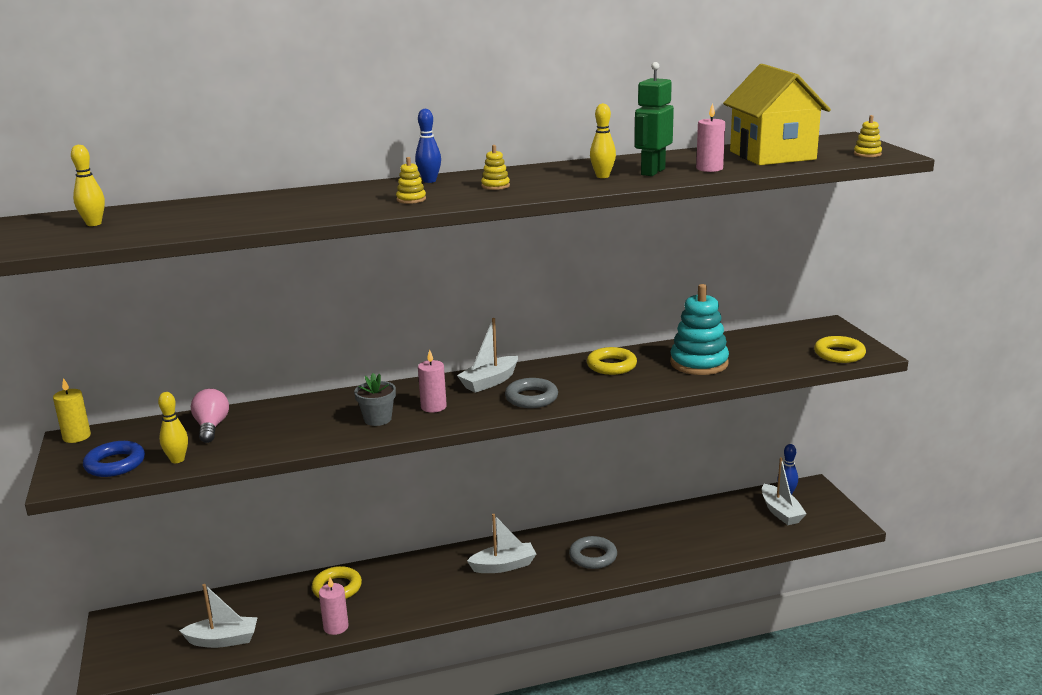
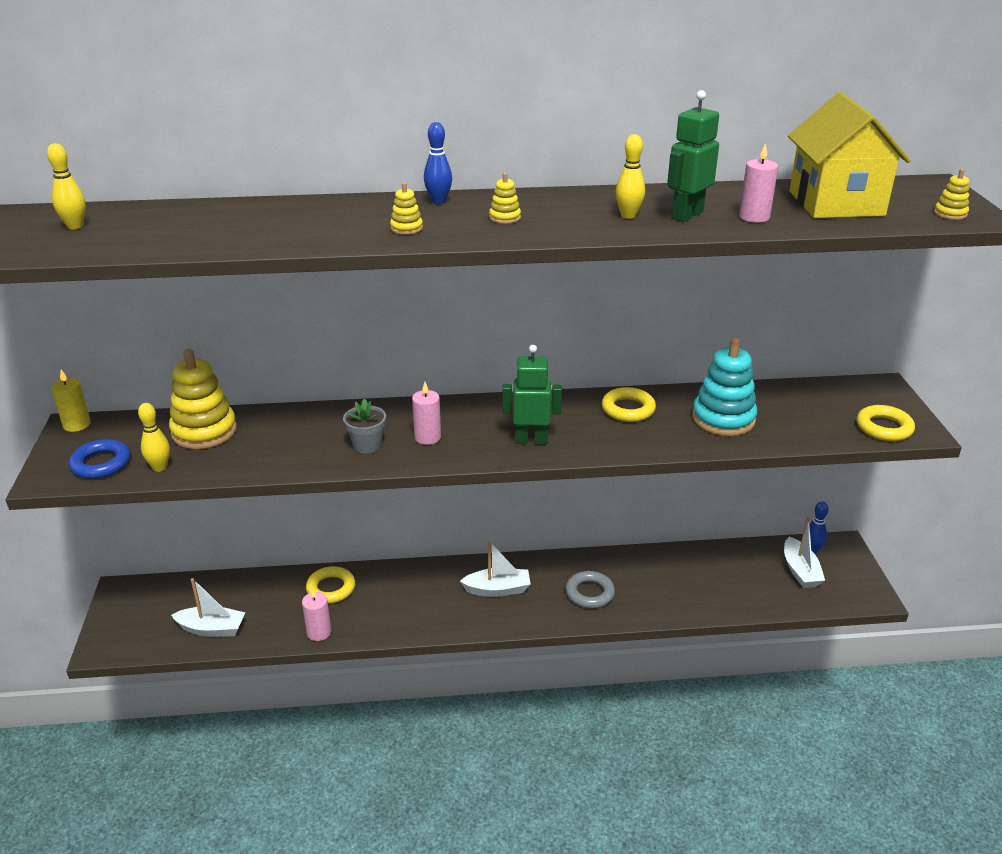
camera: 10 degrees right, 10 degrees up
pink light bulb [191,388,229,443] -> yellow stacking toy [169,349,237,449]
white boat [457,318,518,393] -> none
grey ring [505,378,558,408] -> green robot [502,345,562,444]

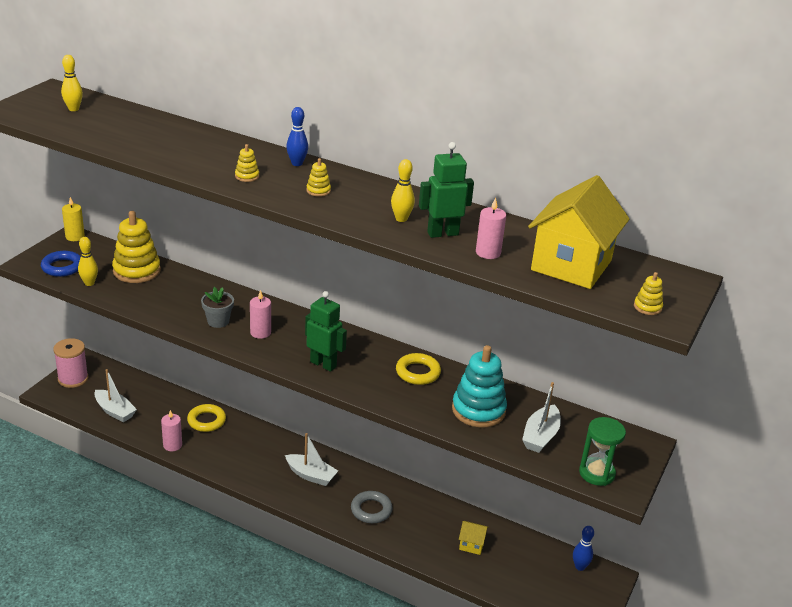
camera: 30 degrees right, 0 degrees up
white boat [784,517,825,588] -> white boat moved to [522,382,561,453]
yellow ring [857,405,915,441] -> green hourglass [579,417,626,486]
none -> pink spool [53,338,89,388]
none -> yellow house [459,521,488,555]

